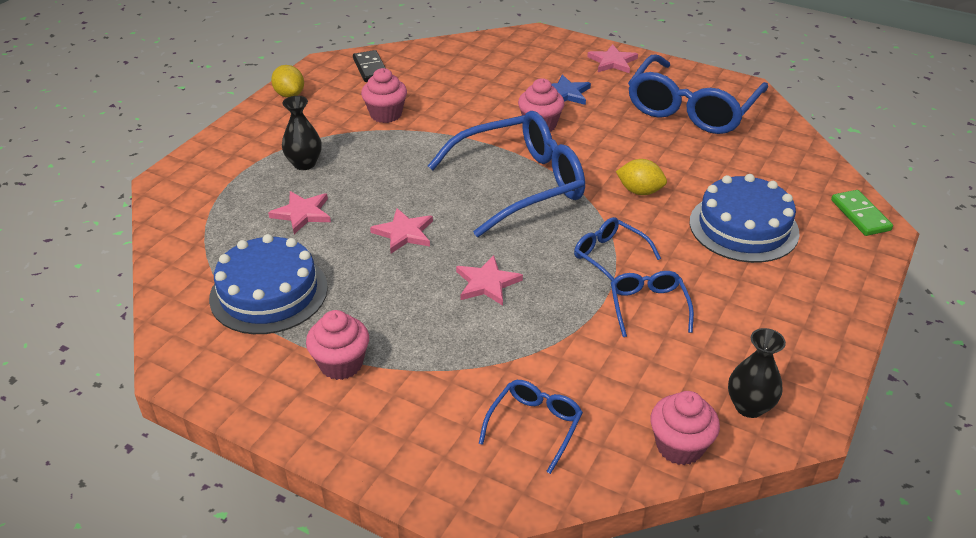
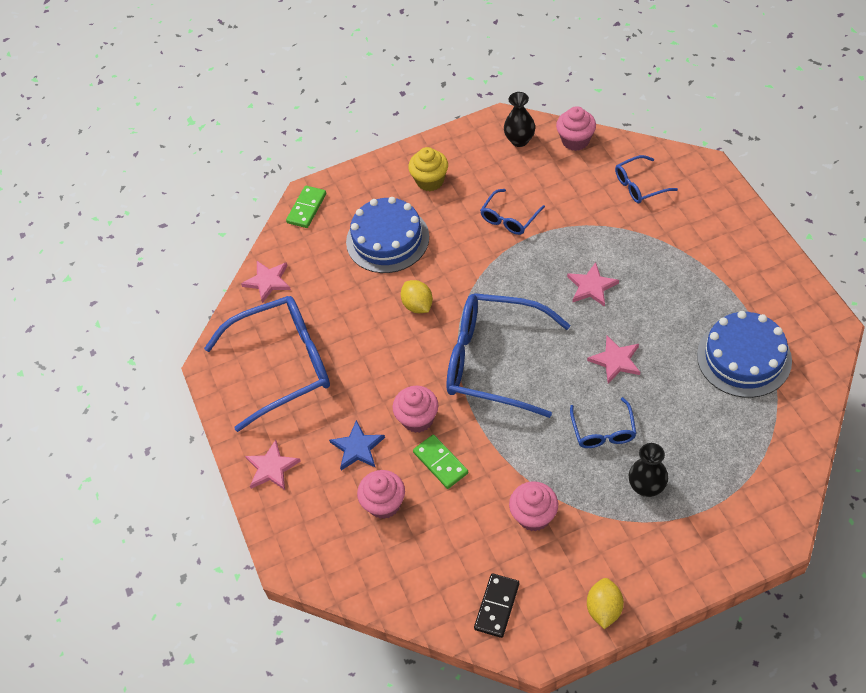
camera: 135 degrees left, 15 degrees up
pink star [268,191,331,234] -> pink star moved to [241,261,291,303]
pink cupcake [306,310,369,380] -> pink cupcake moved to [357,470,405,519]
blue glasses [574,217,661,281] -> blue glasses moved to [570,397,637,448]
none -> yellow cupcake [408,147,448,191]
none -> green domino [413,434,468,489]

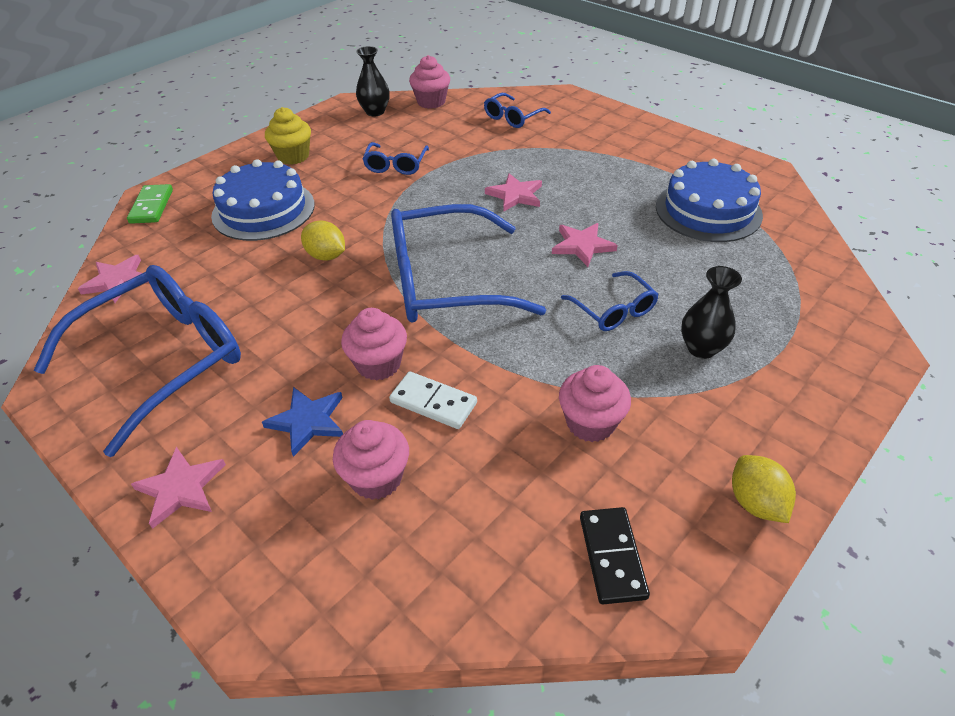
camera: 30 degrees left, 10 degrees down
green domino [413,434,468,489] -> white domino [389,371,477,429]

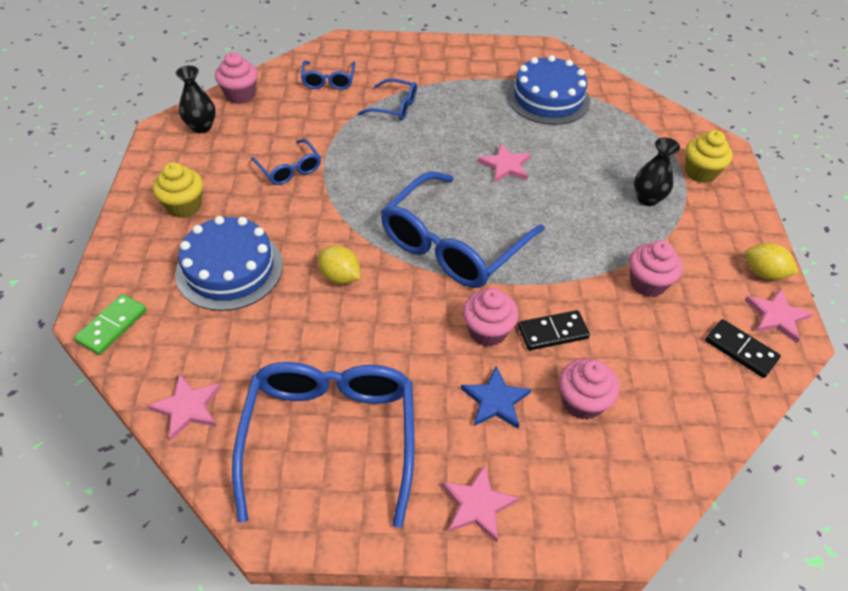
camera: 45 degrees left, 5 degrees up
green domino [127,184,173,224] -> green domino turned 75 degrees clockwise [74,294,147,355]
yellow lemon [301,221,345,261] -> yellow lemon turned 45 degrees clockwise [318,245,360,284]
white domino [389,371,477,429] -> black domino [518,310,590,350]
pink star [485,173,542,212] -> pink star moved to [745,288,813,343]
blue glasses [561,271,659,331] -> blue glasses moved to [358,78,417,121]
none -> yellow cupcake [685,130,733,183]

